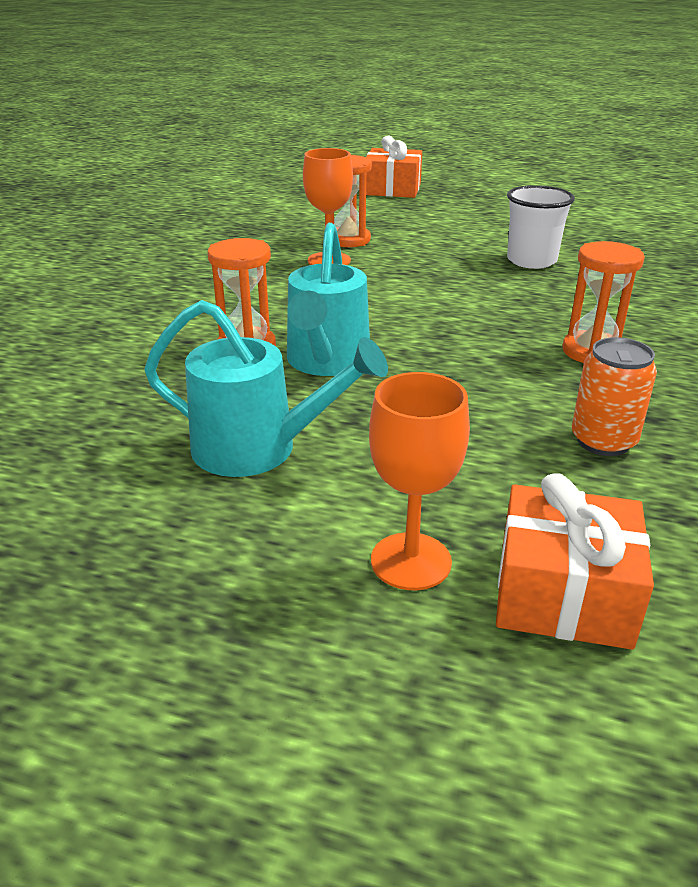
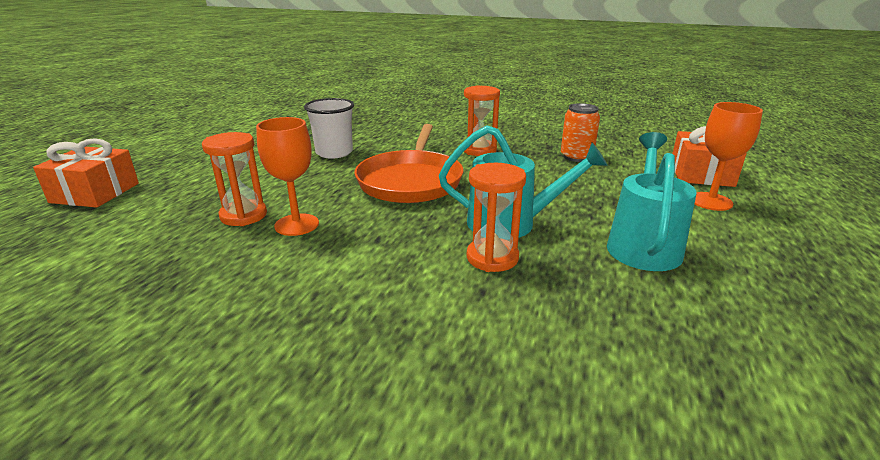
camera: 90 degrees left, 5 degrees down
none -> orange pan [354,124,463,203]

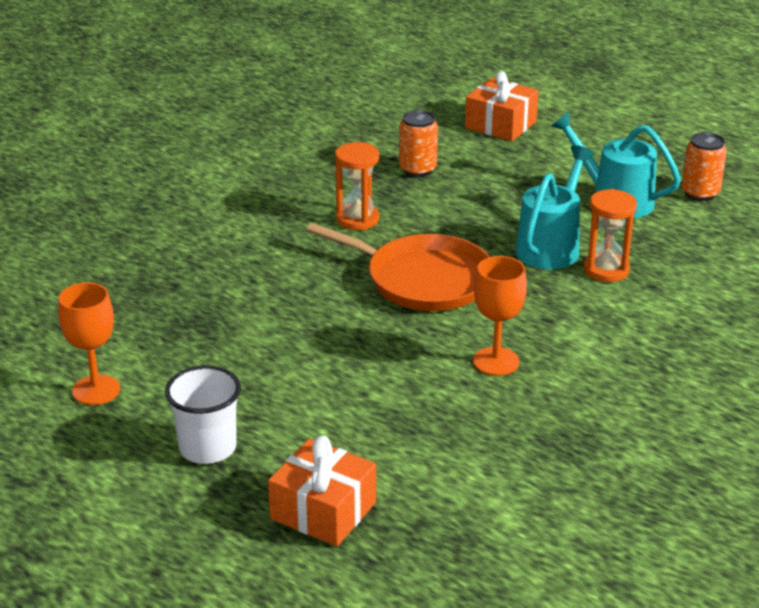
camera: 70 degrees left, 5 degrees up
orange hourglass [202,132,267,226] -> none
white cup [304,98,354,159] -> white cup moved to [165,366,241,464]
orange goblet [695,102,763,211] -> orange goblet moved to [58,282,120,405]
none -> orange can [682,132,727,201]

